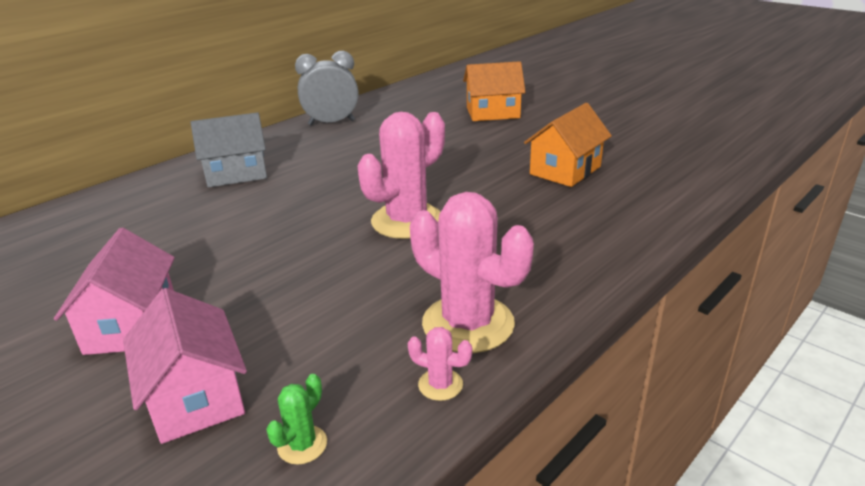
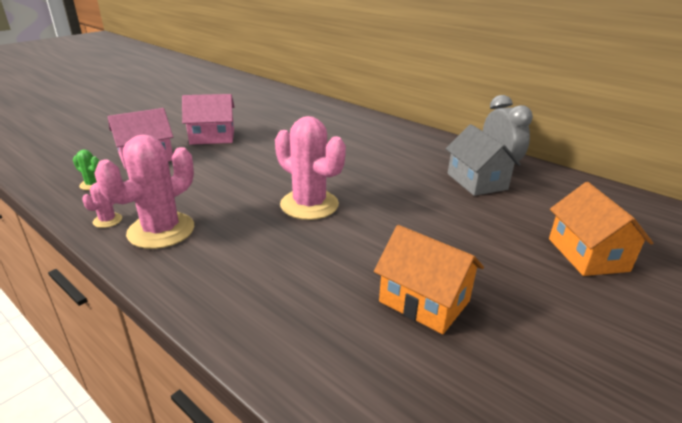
camera: 85 degrees right, 0 degrees up
grey house [191,112,267,187] -> grey house moved to [446,124,521,196]

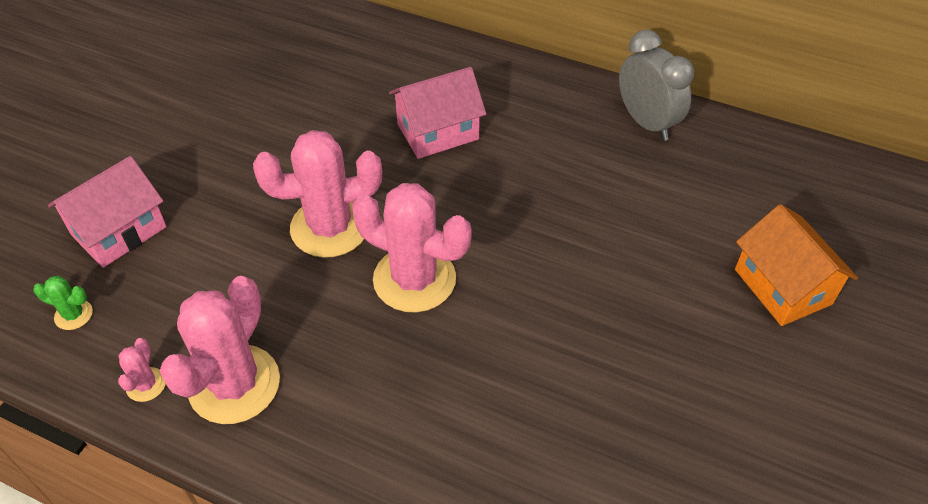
camera: 15 degrees left, 20 degrees up
pink house [182,94,234,145] -> pink house moved to [389,67,486,159]
orange house [374,225,484,334] -> none
grey house [446,124,521,196] -> none
none -> pink cactus [253,130,382,258]

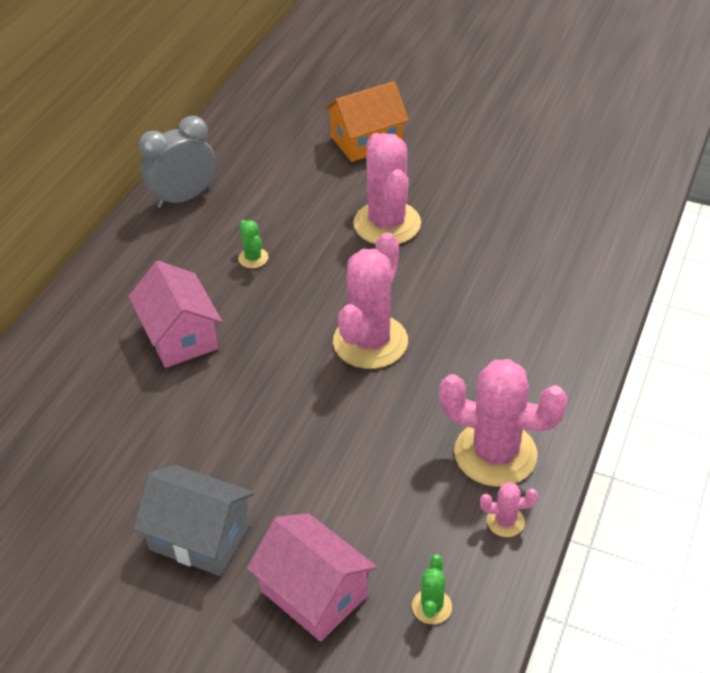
camera: 90 degrees left, 5 degrees down
pink cactus [253,130,382,258] -> pink cactus moved to [353,133,421,244]
none -> grey house [133,465,254,576]
none -> green cactus [238,220,268,268]

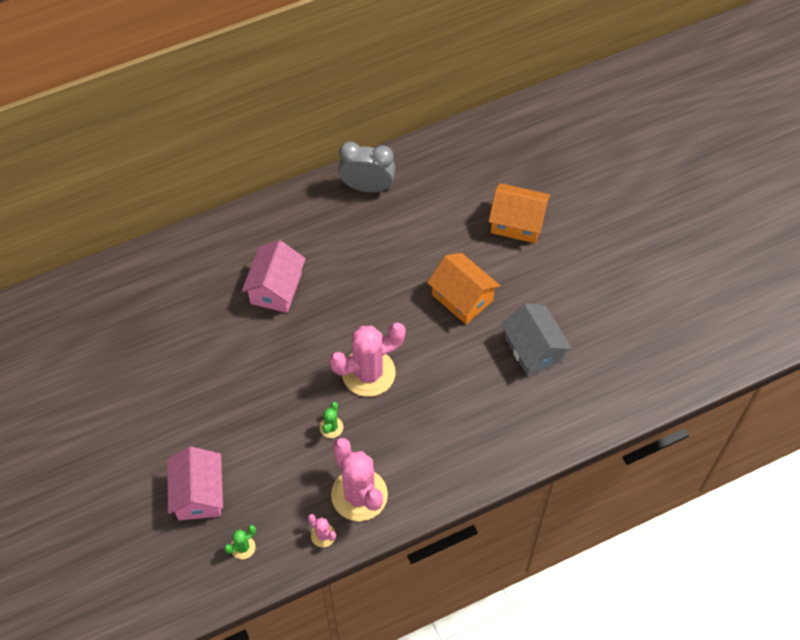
camera: 40 degrees right, 15 degrees up
grey house [133,465,254,576] -> grey house moved to [501,303,572,377]
green cactus [238,220,268,268] -> green cactus moved to [320,402,343,438]
pink cactus [353,133,421,244] -> orange house [427,253,500,324]

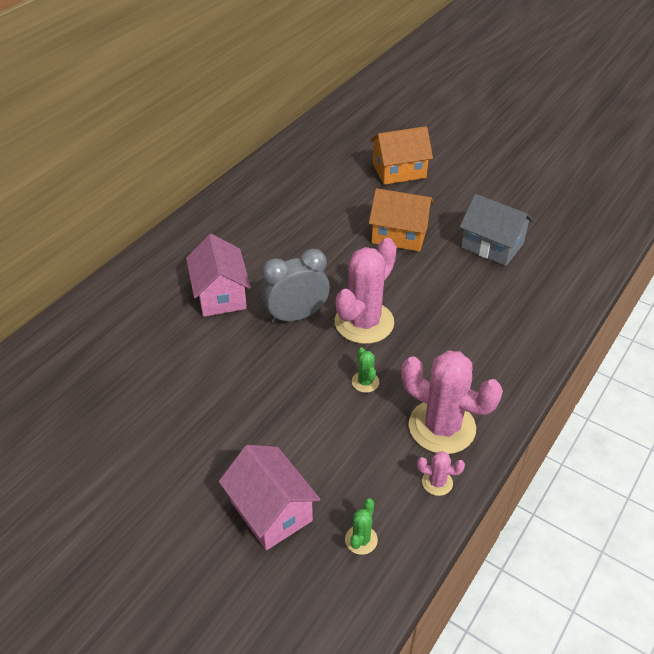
camera: 30 degrees left, 15 degrees down
grey clock [338,142,395,193] -> grey clock moved to [261,249,330,323]

